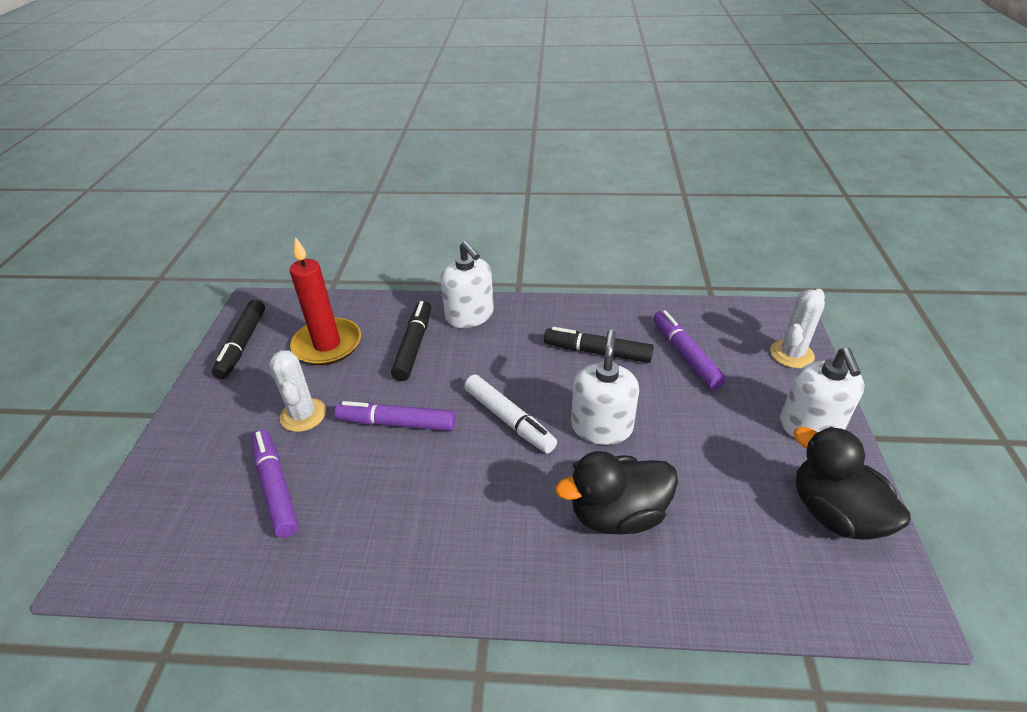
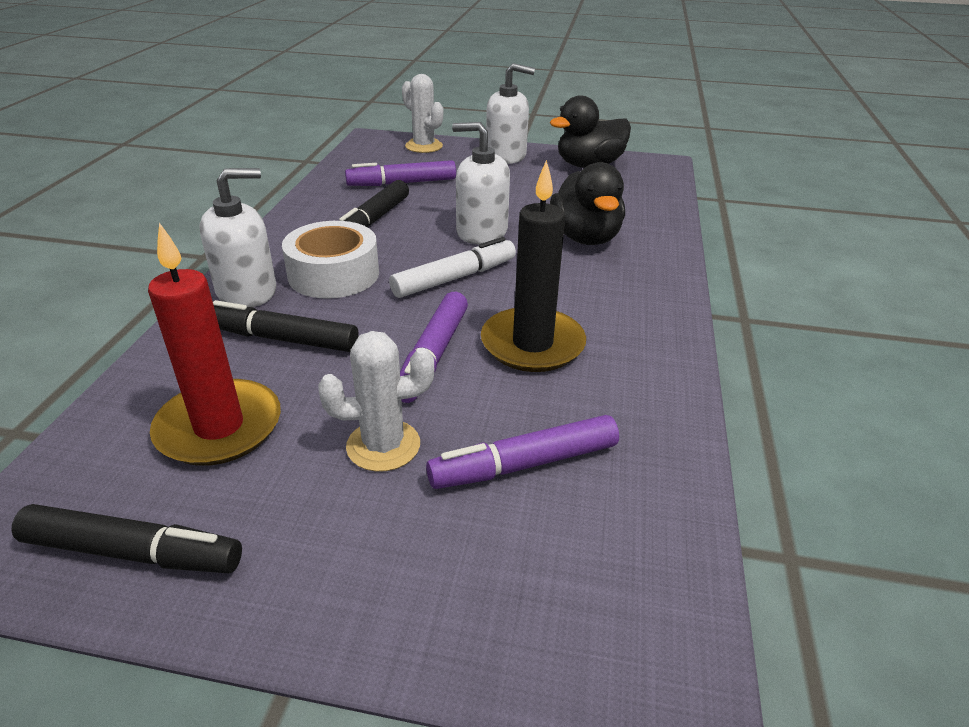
camera: 85 degrees left, 5 degrees down
none -> white tape [282,221,379,298]
none -> black candle [481,160,586,372]

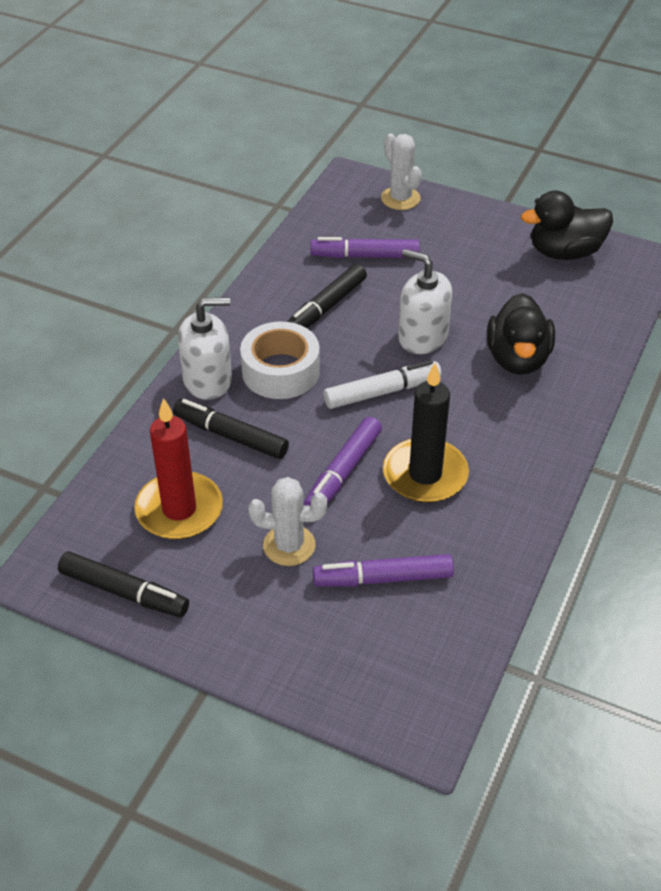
camera: 15 degrees right, 10 degrees up
white soap dispenser [486,63,535,164] -> none

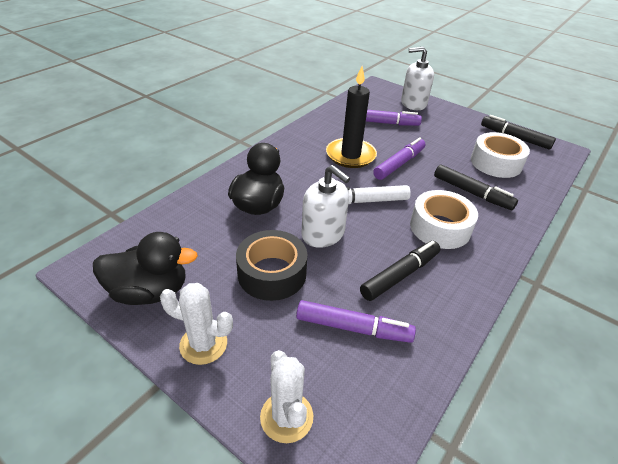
camera: 170 degrees left, 5 degrees down
red candle [134,398,223,540] -> white tape [471,132,530,178]
white soap dispenser [178,297,232,400] -> white soap dispenser moved to [401,47,434,110]
white cactus [248,477,327,566] -> white cactus moved to [160,283,233,365]
none -> black tape [236,230,308,301]

